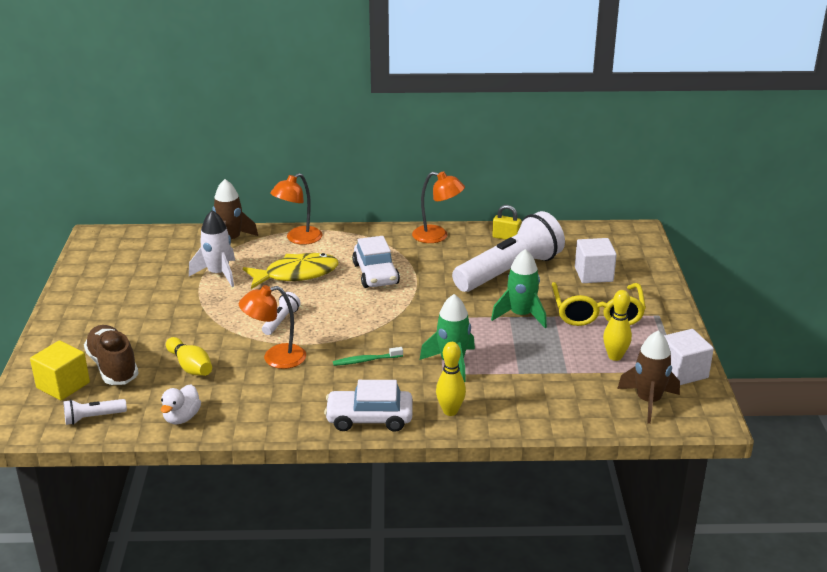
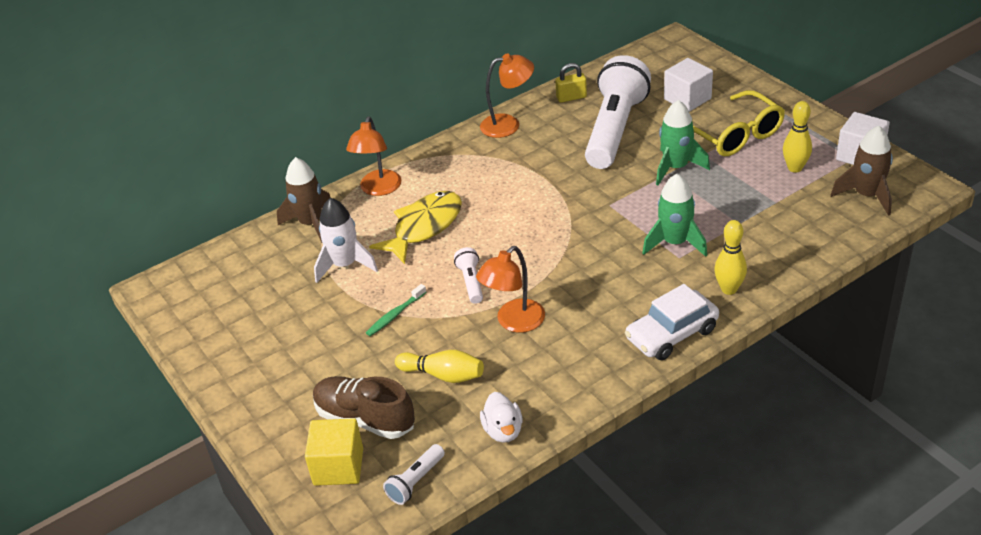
camera: 30 degrees left, 10 degrees up
green toothbrush [333,347,403,366] -> green toothbrush moved to [366,284,427,336]
white car [352,236,400,288] -> none

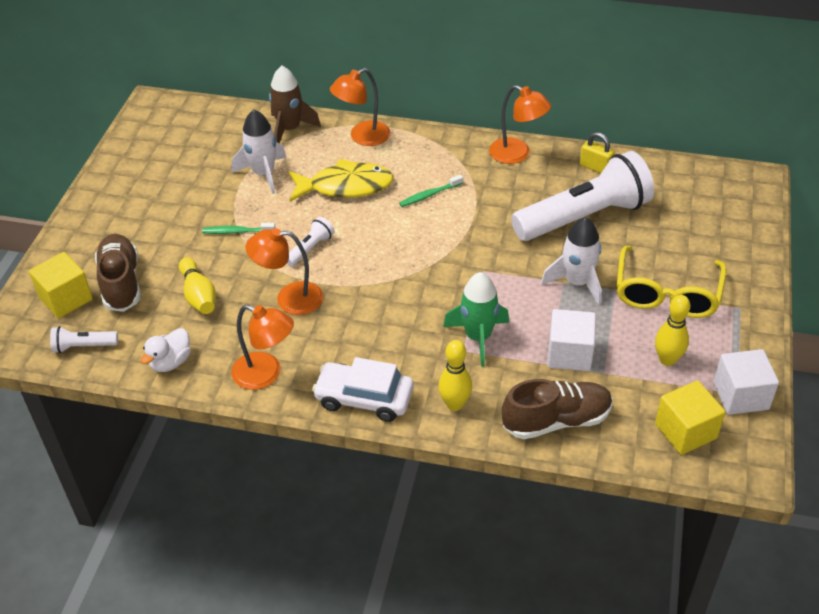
camera: 45 degrees right, 5 degrees up
green rocket [656,100,710,185] -> white rocket [541,217,602,305]
white cube [664,58,713,112] -> white cube moved to [547,309,596,371]
brown rocket [831,126,893,216] -> yellow cube [655,380,725,455]
none -> orange lamp [231,305,294,390]
none -> green toothbrush [399,174,463,207]
none -> brown shoe [502,379,613,439]

